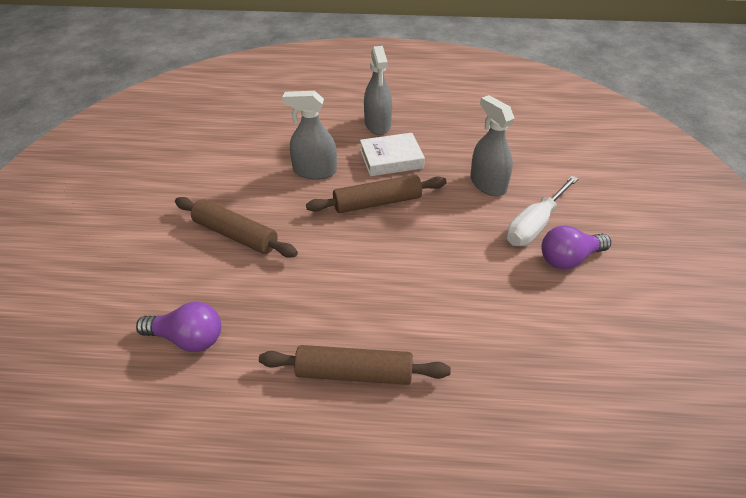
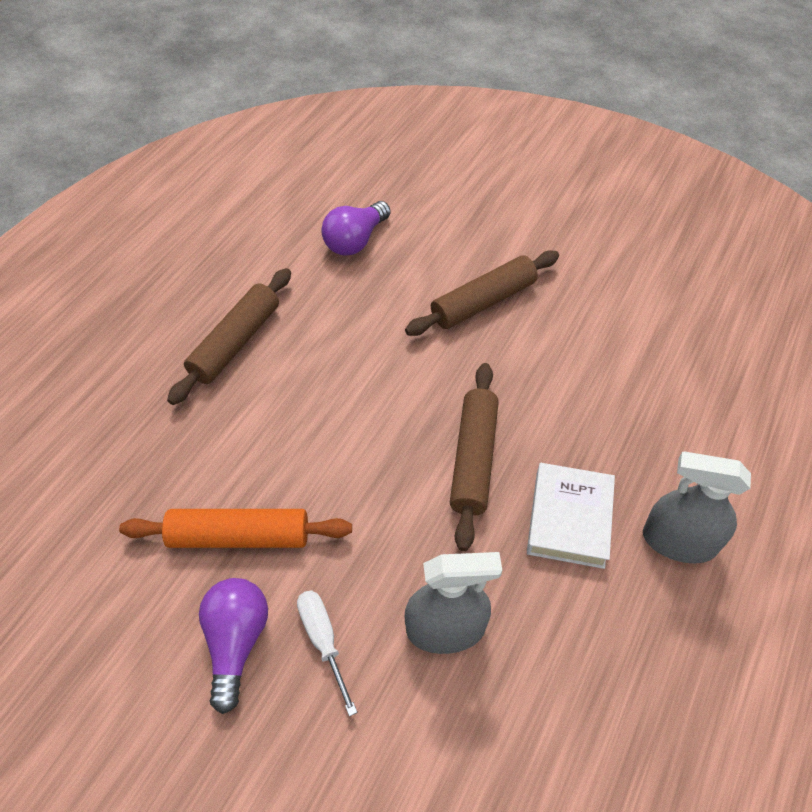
camera: 115 degrees right, 10 degrees up
grey spray bottle [282,91,337,180] -> none
white screwdriver [506,176,578,246] -> white screwdriver [297,590,357,716], size x0.63
none -> orange rolling pin [119,509,352,548]

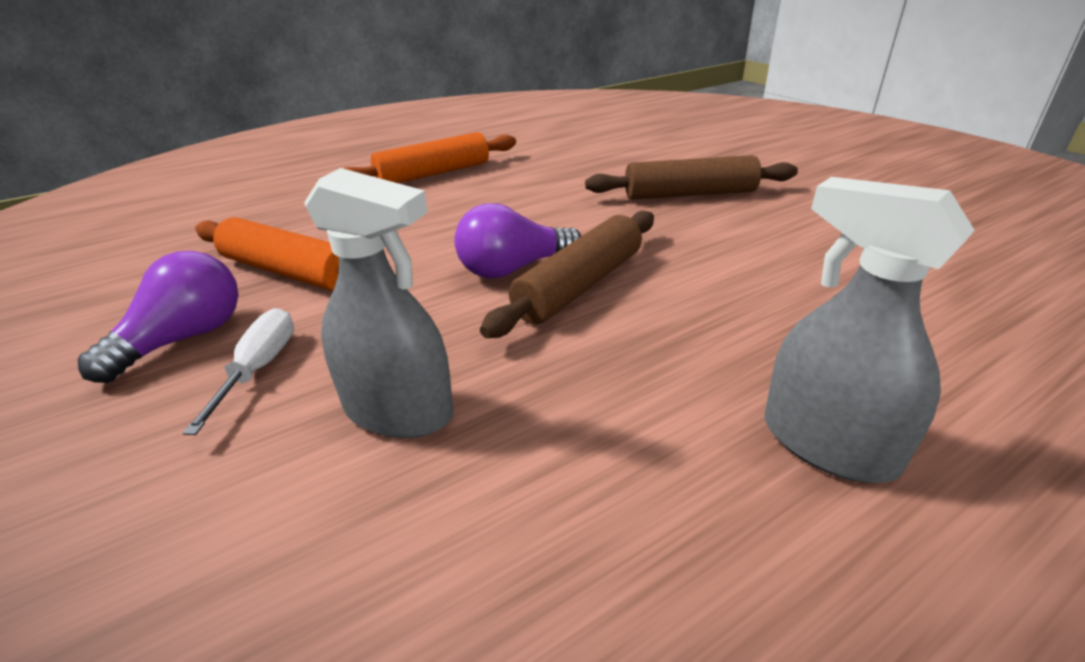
camera: 30 degrees right, 20 degrees down
brown rolling pin [167,268,291,405] -> orange rolling pin [343,132,516,183]
purple light bulb [322,201,391,256] -> purple light bulb moved to [454,203,581,278]
white book [527,463,615,569] -> none

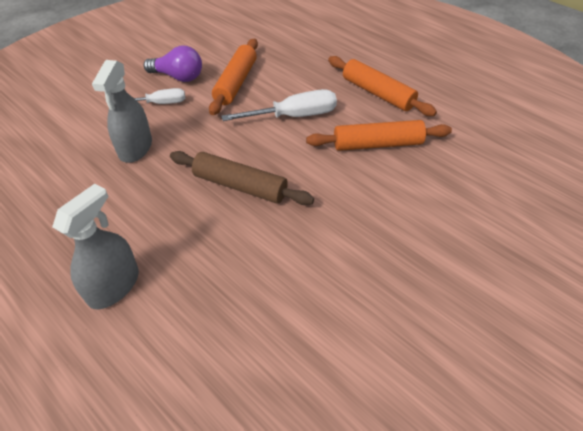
camera: 75 degrees right, 15 degrees up
purple light bulb [454,203,581,278] -> none
brown rolling pin [585,155,798,200] -> none
none -> white screwdriver [221,89,337,121]
none -> orange rolling pin [306,120,452,151]

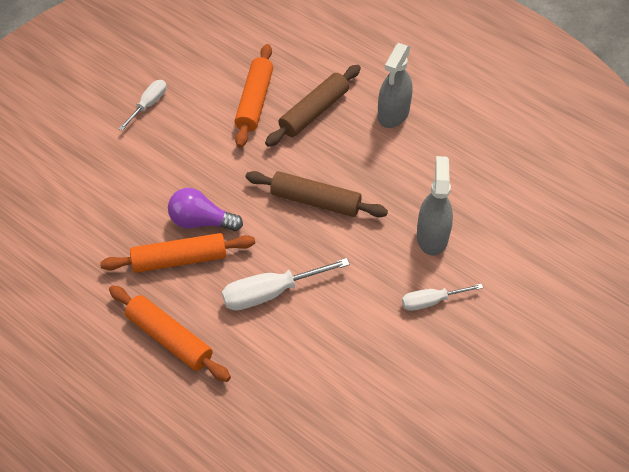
camera: 175 degrees right, 5 degrees up
purple light bulb [144,46,202,82] -> purple light bulb moved to [168,188,243,231]
orange rolling pin [209,39,258,115] -> orange rolling pin moved to [234,44,273,148]
none -> white screwdriver [119,80,167,131]
none -> brown rolling pin [265,65,361,147]

